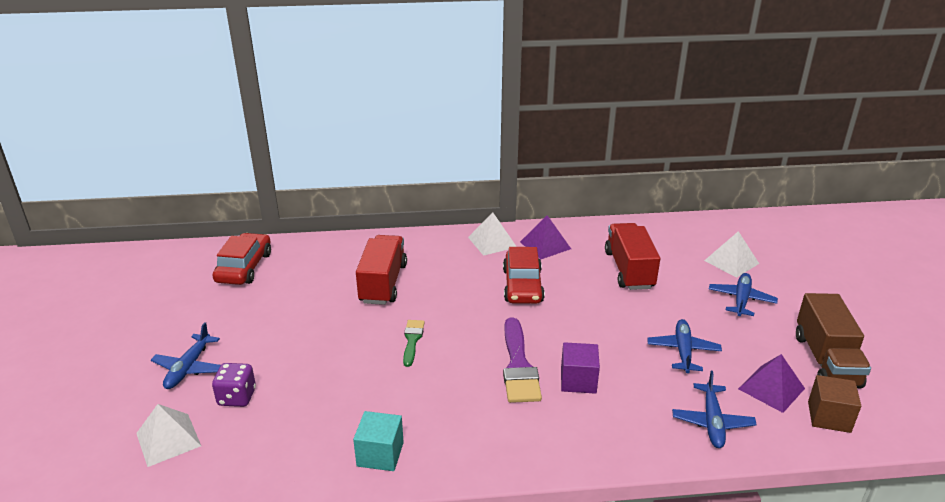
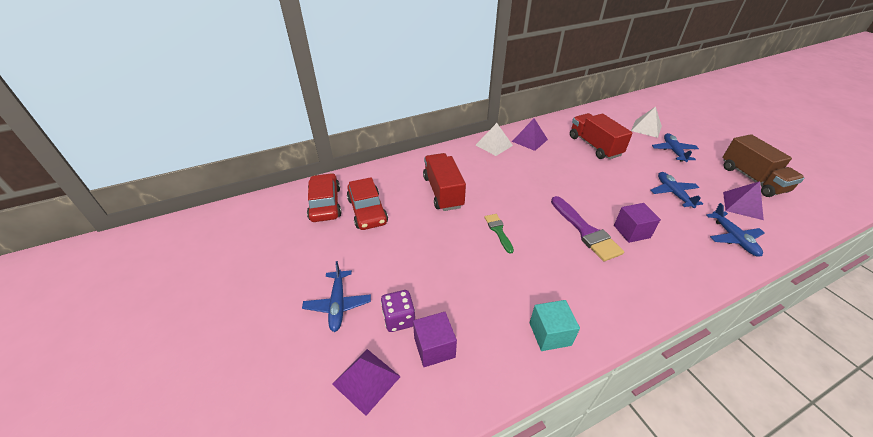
camera: 20 degrees left, 10 degrees up
white pyramid [136,404,201,467] -> purple pyramid [332,349,401,416]
red car [503,247,545,304] -> red car moved to [347,177,388,230]
brown cube [808,375,861,433] -> none
none -> purple cube [413,312,457,367]

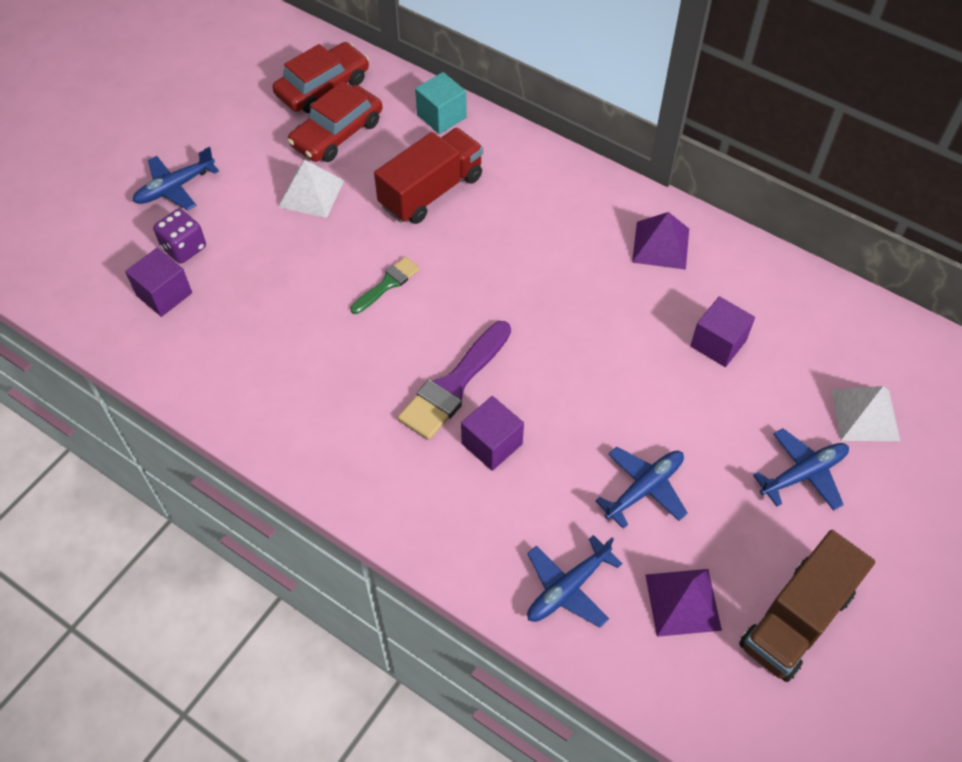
camera: 60 degrees right, 15 degrees up
purple pyramid [332,349,401,416] -> none
white pyramid [476,123,513,156] -> white pyramid moved to [278,160,344,218]
turquoise cube [530,300,580,351] -> turquoise cube moved to [415,72,467,134]
red truck [570,113,633,159] -> purple cube [690,296,755,367]

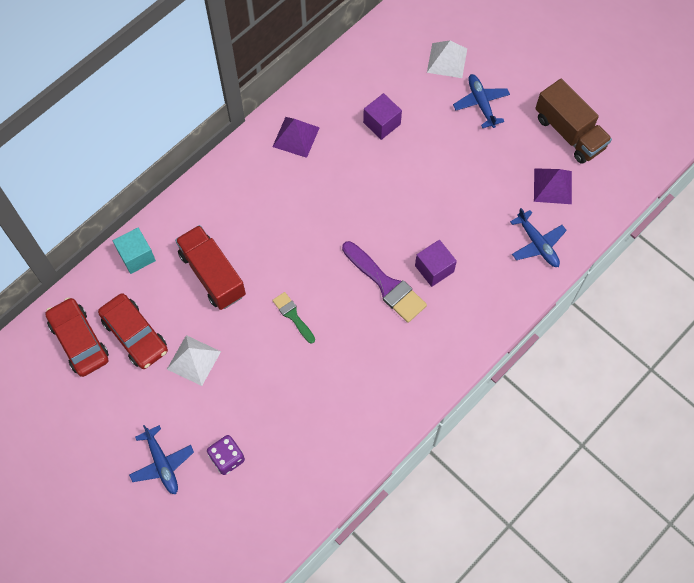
camera: 80 degrees left, 10 degrees up
purple cube [125,248,192,317] -> none
blue plane [595,447,688,529] -> none

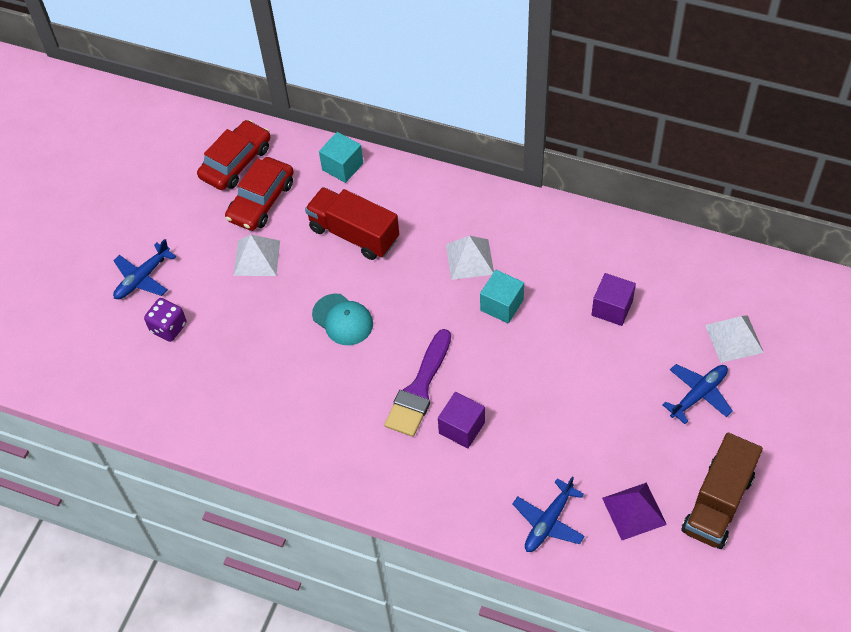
camera: 70 degrees right, 10 degrees down
red truck [175,225,246,310] -> red truck turned 90 degrees counterclockwise [305,187,399,260]
purple pyramid [272,117,320,158] -> none
green brush [272,292,315,344] -> turquoise cap [312,294,373,345]
none -> white pyramid [446,236,494,280]
none -> turquoise cube [480,270,524,324]

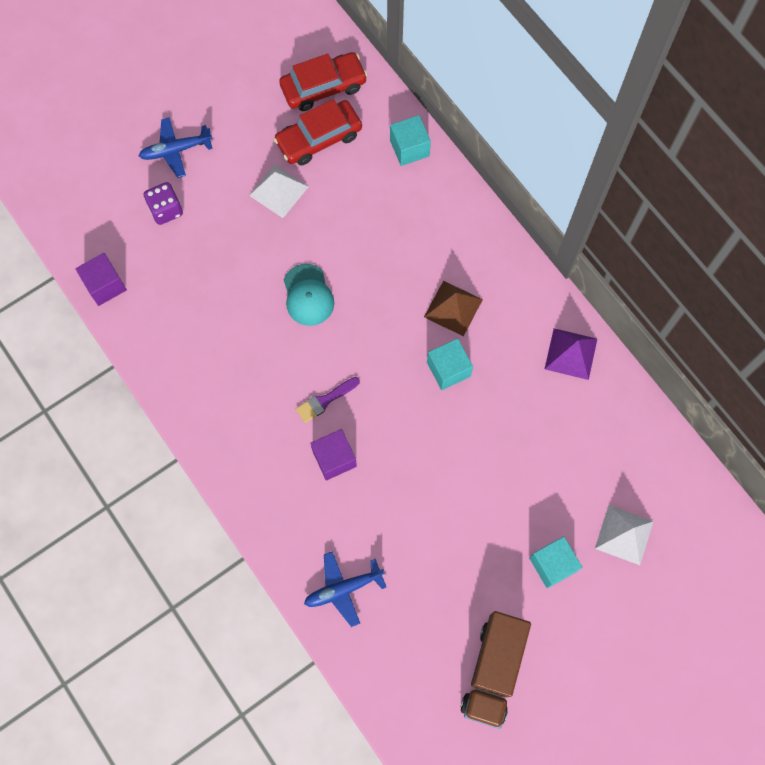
camera: 30 degrees right, 15 degrees up
red truck [305,187,399,260] -> none
purple brush [384,329,451,437] -> purple brush [296,377,360,423], size x0.57
white pyramid [446,236,494,280] -> brown pyramid [424,281,483,336]
purple cube [592,273,636,326] -> purple cube moved to [75,253,127,306]
purple pyramid [602,482,667,540] -> purple pyramid moved to [545,328,597,380]
blue plane [662,364,733,424] -> turquoise cube [529,536,582,588]
brown truck [681,433,763,549] -> brown truck turned 45 degrees counterclockwise [461,611,531,729]

